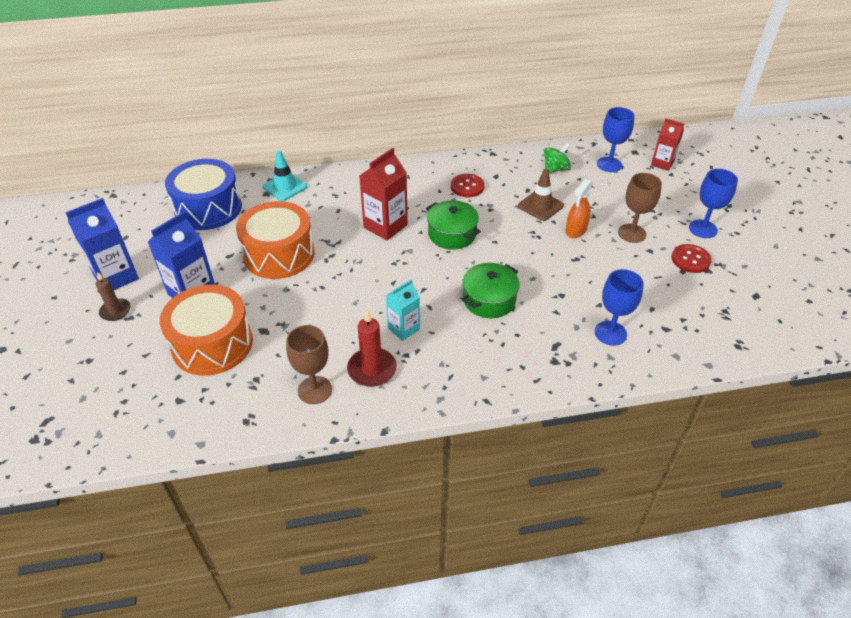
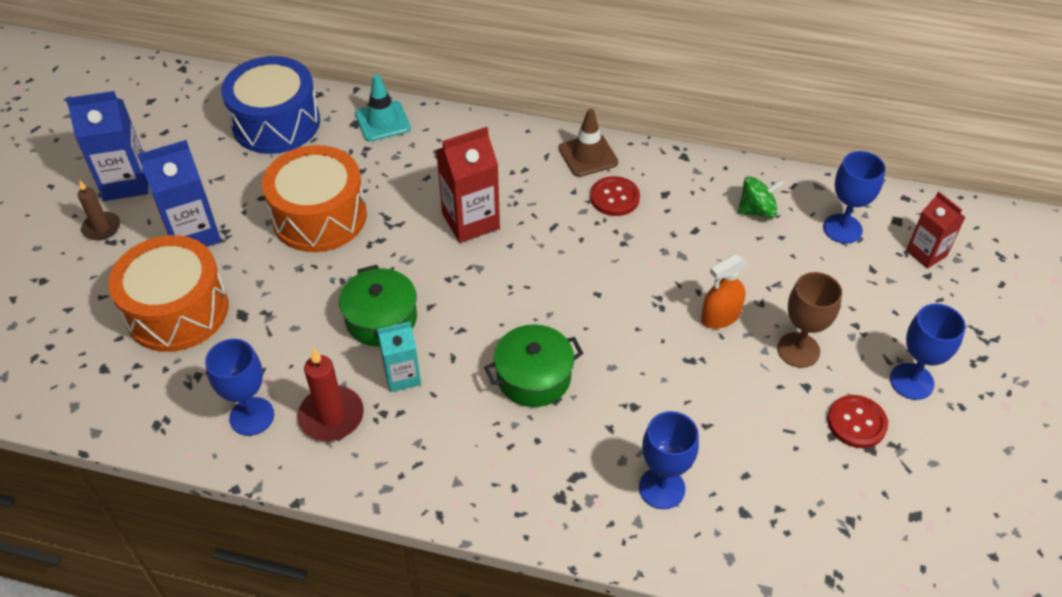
camera: 25 degrees right, 5 degrees up
brown goblet [286,325,332,404] -> blue goblet [205,339,274,436]
green pot [426,200,481,250] -> green pot moved to [339,265,417,347]
brown traffic cone [518,169,564,221] -> brown traffic cone moved to [559,109,618,177]

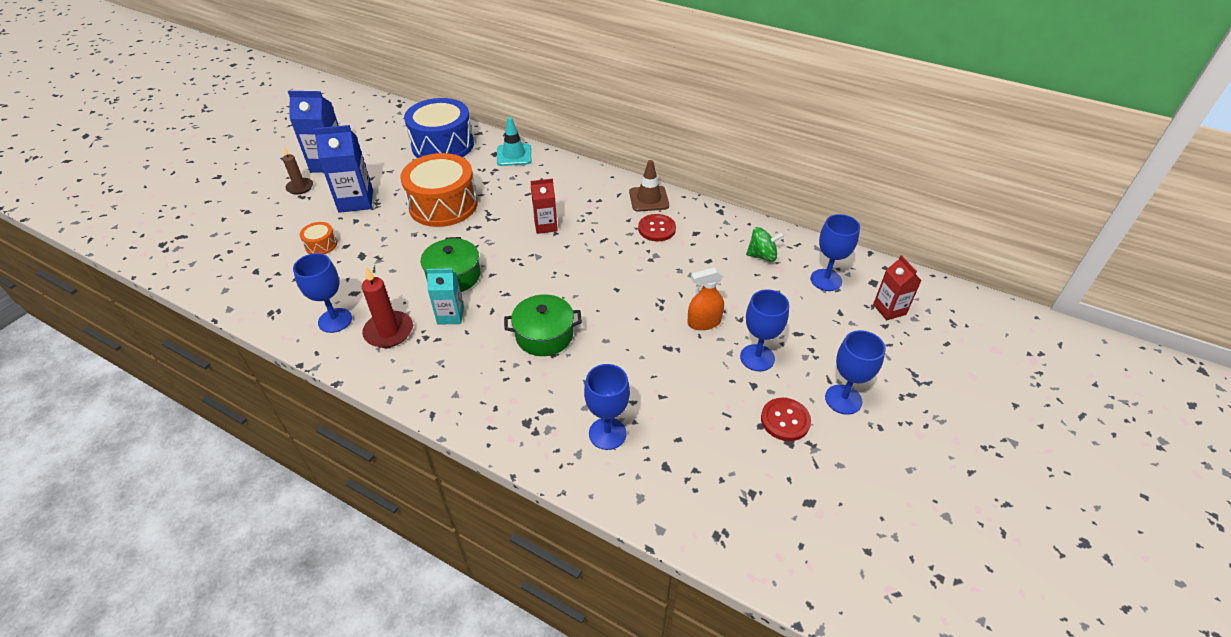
camera: 15 degrees right, 5 degrees down
orange drum [108,235,229,352] -> orange drum [300,222,337,254], size x0.43
red carton [436,127,500,243] -> red carton [531,179,558,234], size x0.64
brown goblet [777,272,842,368] -> blue goblet [740,289,789,371]

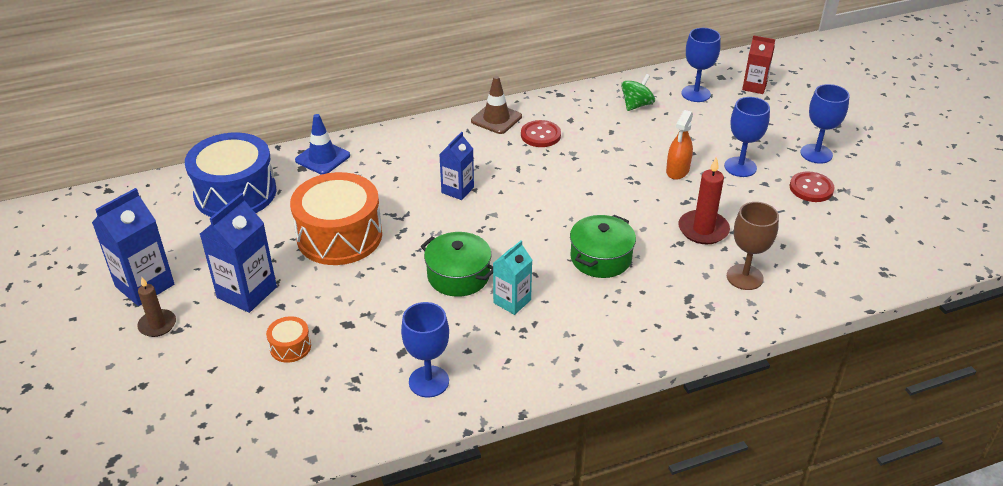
camera: 50 degrees left, 5 degrees down
red candle [362,267,413,348] -> red candle moved to [679,156,730,244]
turquoise traffic cone [497,117,531,166] -> blue traffic cone [295,114,350,175]
red carton [531,179,558,234] -> blue carton [439,132,474,200]
blue goblet [584,364,630,450] -> brown goblet [727,202,779,290]

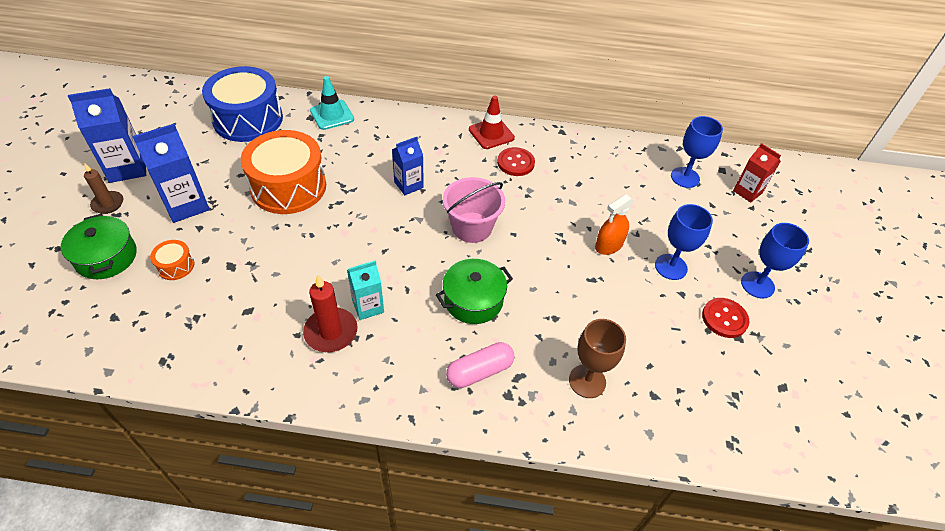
camera: 25 degrees right, 10 degrees up
blue traffic cone [295,114,350,175] -> turquoise traffic cone [310,76,354,130]
blue goblet [401,302,449,398] -> none
green pot [420,232,493,297] -> green pot moved to [61,214,137,279]
brown traffic cone [471,76,522,134] -> red traffic cone [469,96,515,149]
green spinning top [621,74,655,111] -> none
red candle [679,156,730,244] -> red candle moved to [303,275,357,352]
none -> pink bucket [443,177,505,243]
none -> pink capsule [446,342,514,388]

